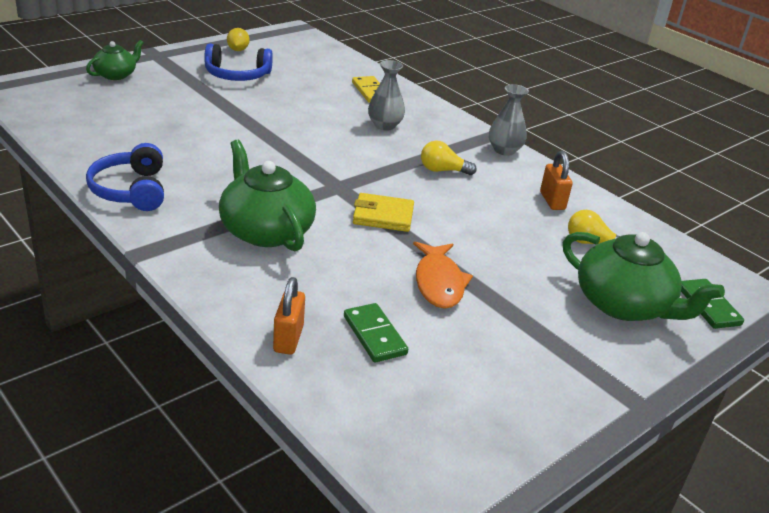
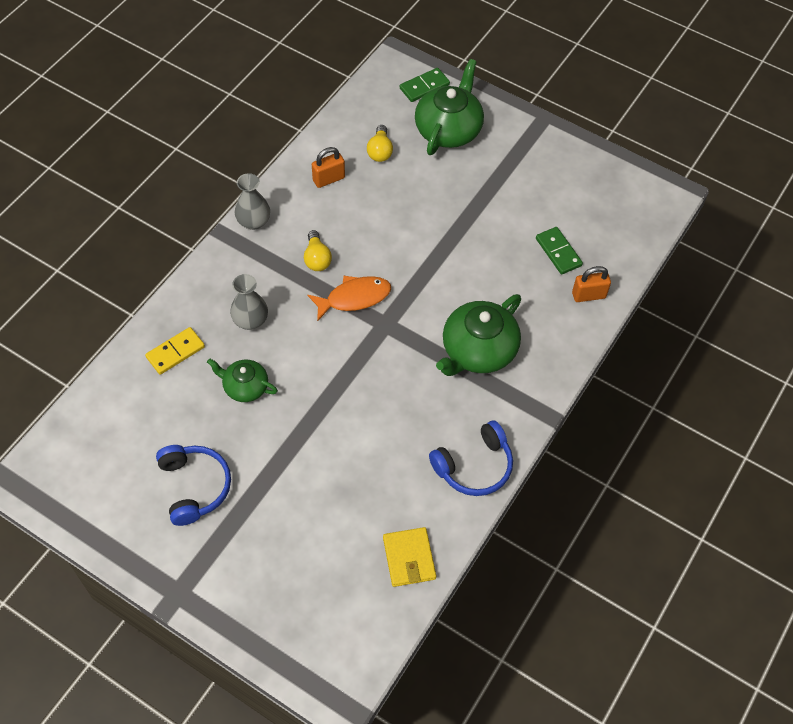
camera: 105 degrees left, 25 degrees up
green teapot [86,40,144,80] -> green teapot moved to [207,358,278,402]
yellow lemon [227,28,249,51] -> none
green domino [344,303,408,363] -> green domino turned 75 degrees counterclockwise [536,227,583,275]
yellow wallet [353,193,414,232] -> yellow wallet moved to [383,527,436,587]
orange fish [413,242,473,309] -> orange fish moved to [308,276,391,322]

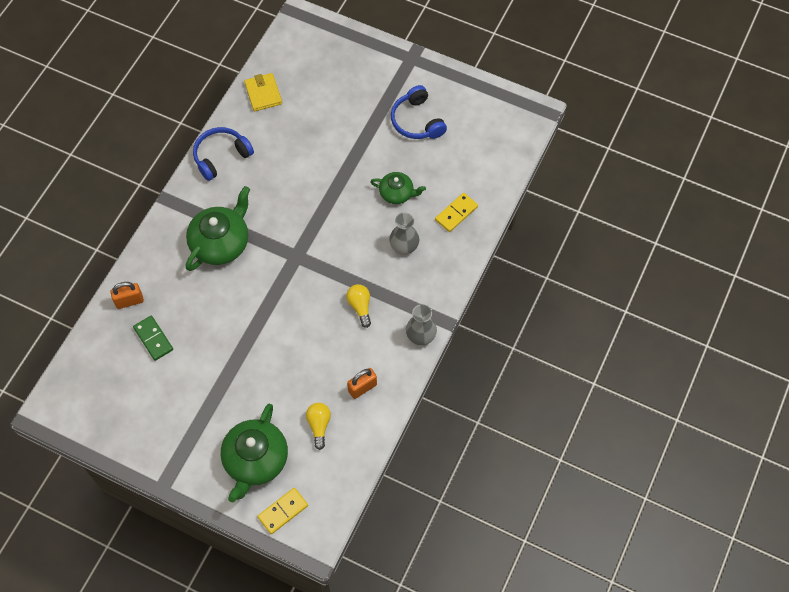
camera: 175 degrees right, 5 degrees up
orange fish [308,276,391,322] -> none
green domino [400,68,450,102] -> yellow domino [257,488,308,534]

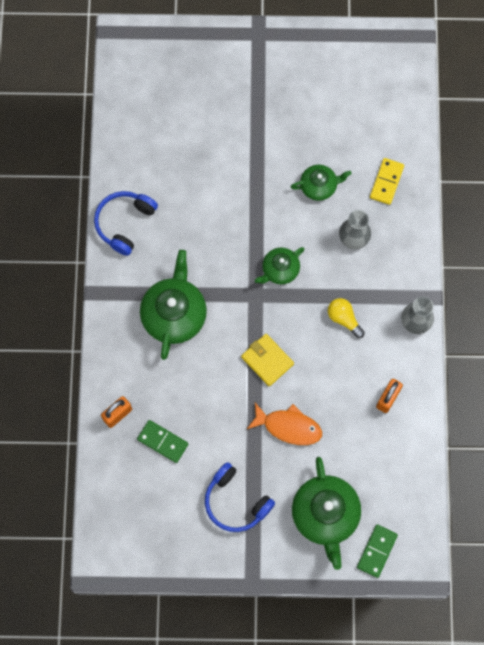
camera: 25 degrees left, 10 degrees up
yellow wallet [244,73,282,111] -> yellow wallet moved to [241,334,294,386]
yellow domino [257,488,308,534] -> green domino [357,524,398,578]
yellow light bulb [306,403,331,450] -> none
blue headphones [391,85,447,139] -> blue headphones moved to [205,462,275,532]
none -> orange fish [247,403,322,445]
none -> green teapot [255,247,305,284]

